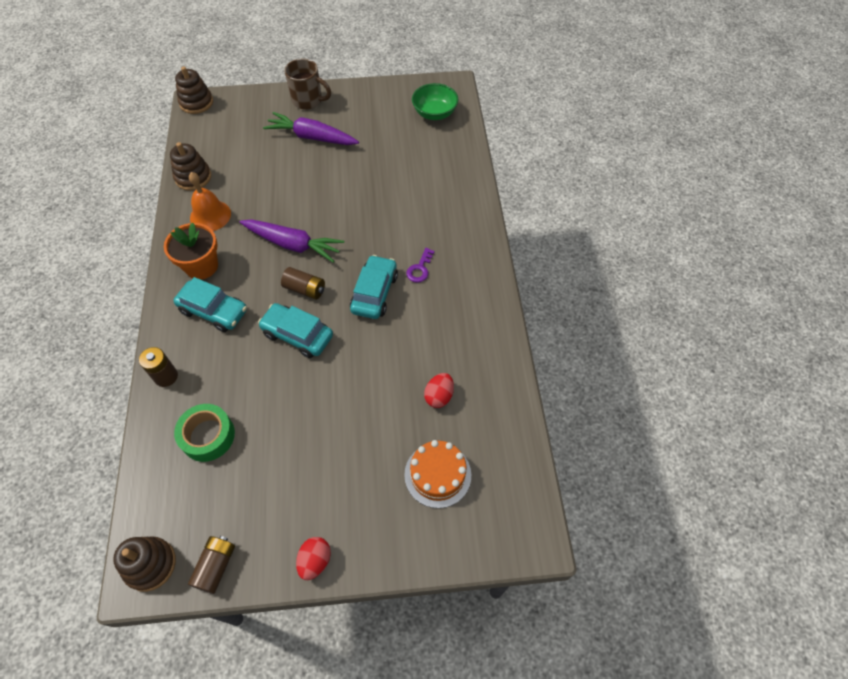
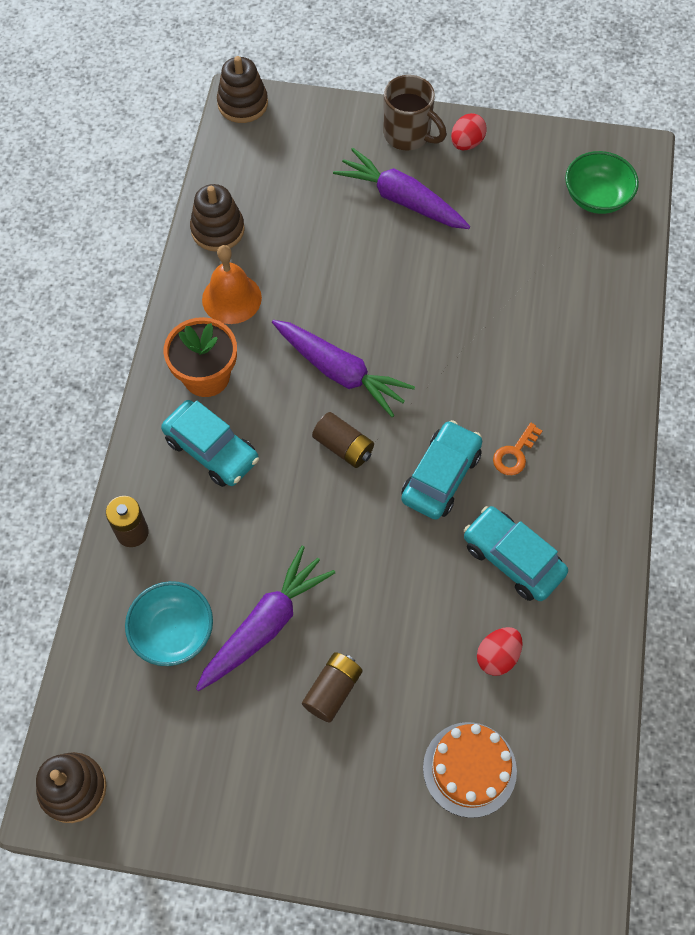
camera: 15 degrees right, 5 degrees up
green tape [174,404,235,462] -> turquoise bowl [125,581,213,666]
brown battery [188,536,235,594] -> brown battery moved to [302,652,362,723]
turquoise car [258,303,333,358] -> turquoise car moved to [464,506,568,601]
red egg [296,537,331,580] -> red egg moved to [451,113,487,150]
purple key [406,248,434,283] -> orange key [493,423,542,475]
none -> purple carrot [196,546,335,691]

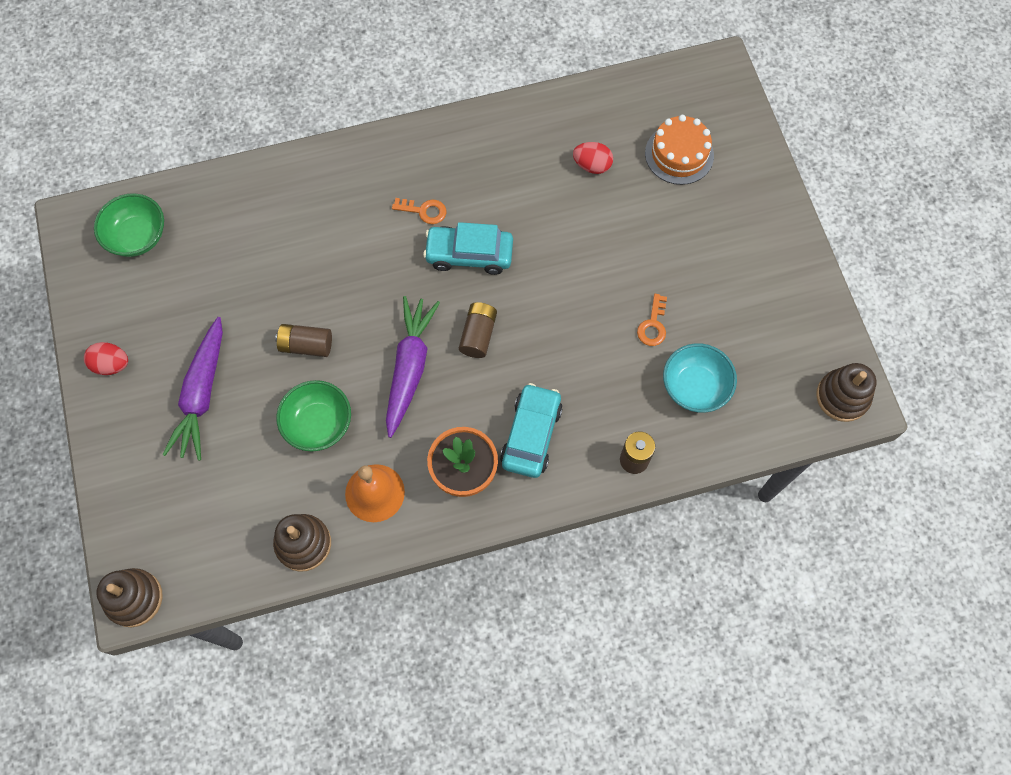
camera: 115 degrees left, 5 degrees up
purple carrot [196,546,335,691] -> orange key [637,294,667,346]
brown battery [302,652,362,723] -> brown battery moved to [275,324,332,357]
brown mug [384,75,446,150] -> none
turquoise car [464,506,568,601] -> none
none -> green bowl [276,380,351,451]

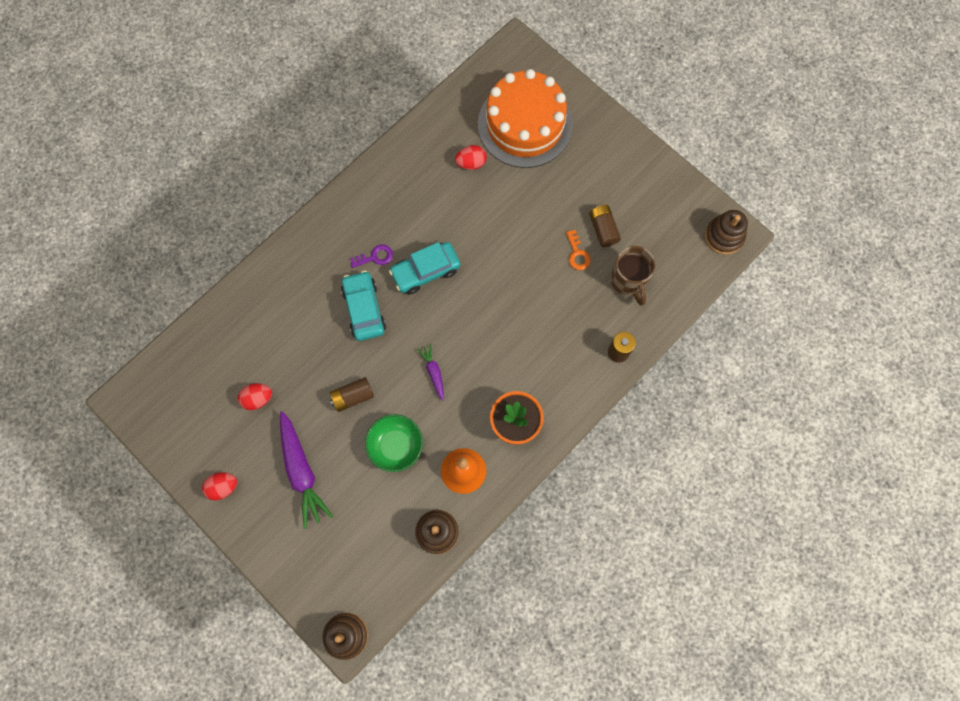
camera: 30 degrees left, 5 degrees up
green bowl [94,193,164,257] -> none
purple carrot [386,296,440,438] -> purple carrot [417,344,444,401], size x0.51
orange key [392,198,446,224] -> purple key [350,245,393,268]
brown battery [459,302,497,358] -> brown battery moved to [589,205,621,247]
turquoise car [500,383,562,478] -> turquoise car moved to [341,271,386,341]
orange cake [645,115,714,185] -> orange cake [478,69,573,168], size x1.78
turquoise bowl [663,343,737,413] -> brown mug [611,246,655,306]
none -> red egg [238,383,272,410]

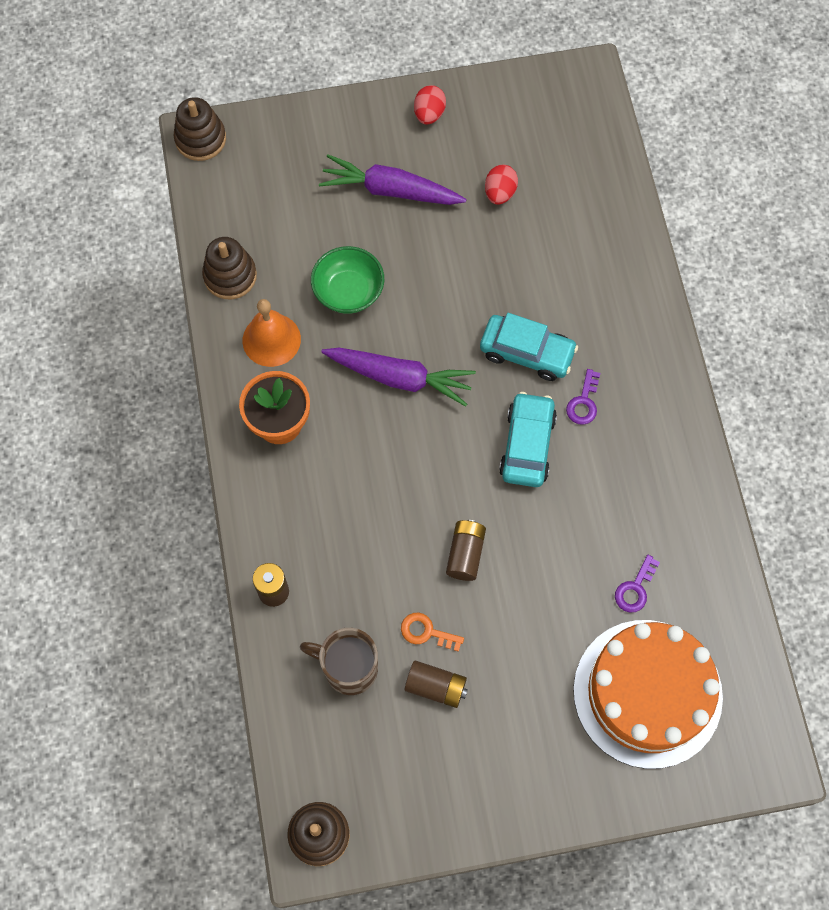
camera: 125 degrees right, 5 degrees down
brown battery [330,377,374,412] -> brown battery moved to [446,520,486,581]
purple carrot [417,344,444,401] -> purple carrot [321,348,476,407], size x1.95
red egg [455,145,487,170] -> purple key [615,555,660,612]

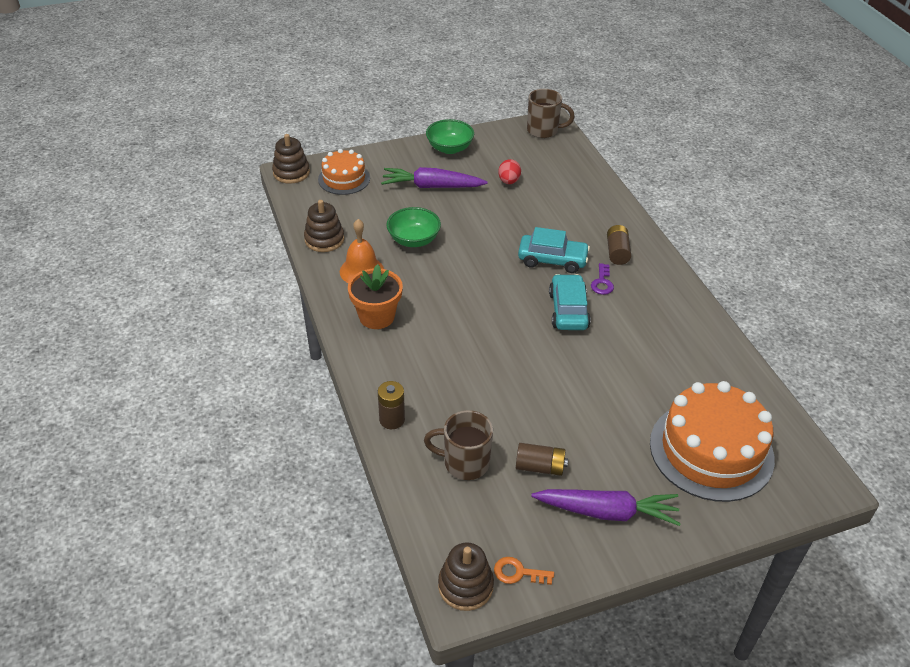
camera: 10 degrees left, 25 degrees down
purple carrot [321,348,476,407] -> purple carrot moved to [531,489,681,526]
orange key [401,612,464,652] -> orange key moved to [494,557,554,585]
red egg [414,85,446,124] -> green bowl [426,119,474,154]
brown battery [446,520,486,581] -> brown battery moved to [607,225,631,265]
purple key [615,555,660,612] -> none
none -> orange cake [318,149,370,195]
none -> brown mug [527,89,575,138]

